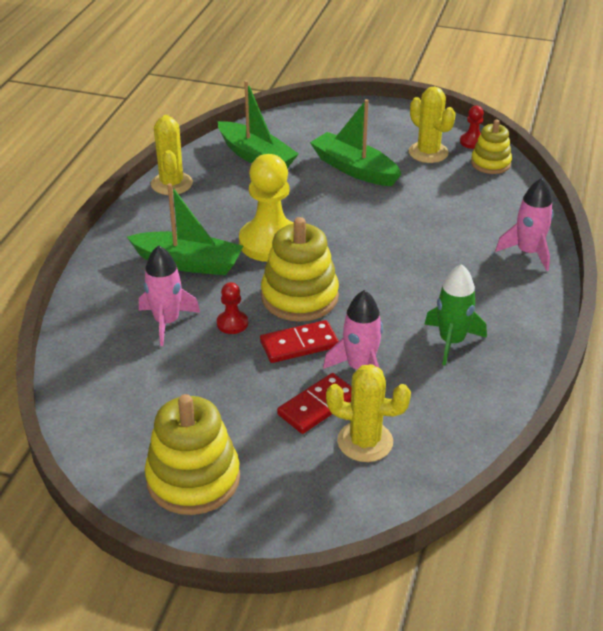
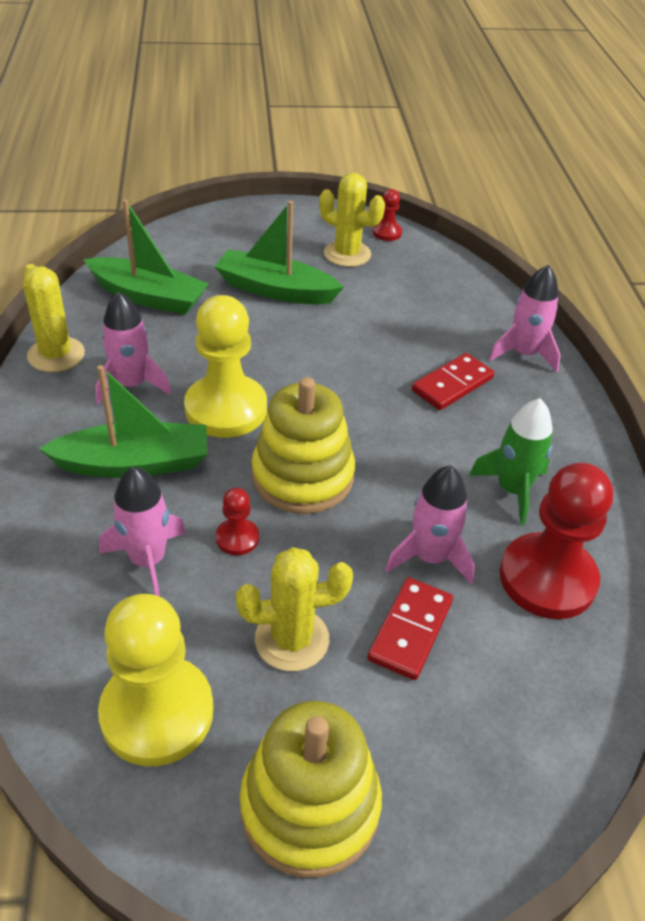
camera: 25 degrees left, 5 degrees up
red domino [260,320,339,363] -> red domino moved to [412,353,494,410]
yellow cactus [326,364,411,462] -> yellow cactus moved to [236,547,353,671]
yellow stacking toy [471,119,512,174] -> none
none -> pink rocket [95,291,171,404]
none -> yellow pawn [98,594,214,766]
none -> red pawn [500,463,613,619]

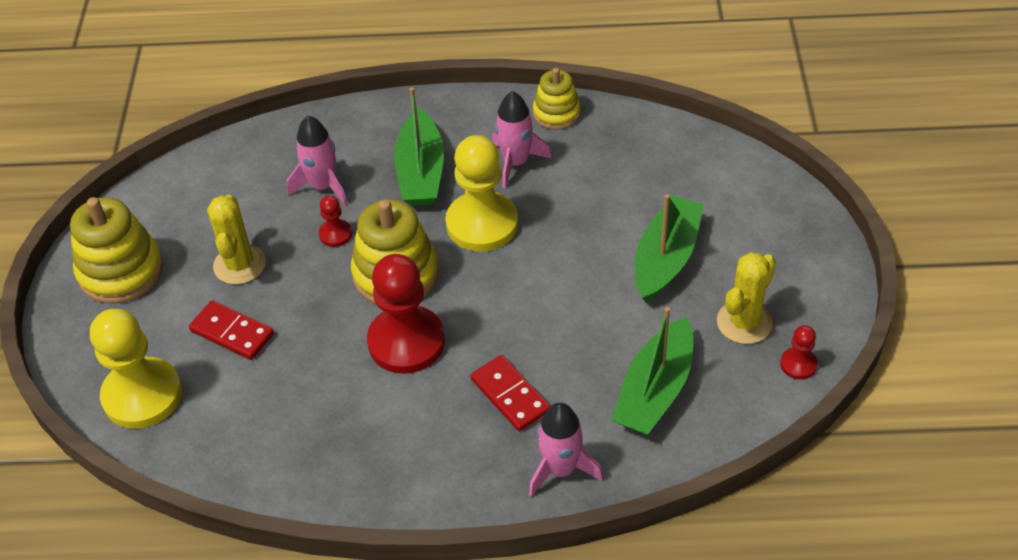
camera: 100 degrees right, 5 degrees up
yellow cactus [23,264,85,372] -> yellow stacking toy [533,68,581,130]
green boat [84,199,209,315] -> green boat moved to [612,307,693,435]
yellow pawn [98,594,214,766] -> yellow pawn moved to [90,309,182,429]
pink rocket [385,465,475,584] -> none
green rocket [469,398,553,525] -> none
red pawn [500,463,613,619] -> red pawn moved to [367,254,445,374]

